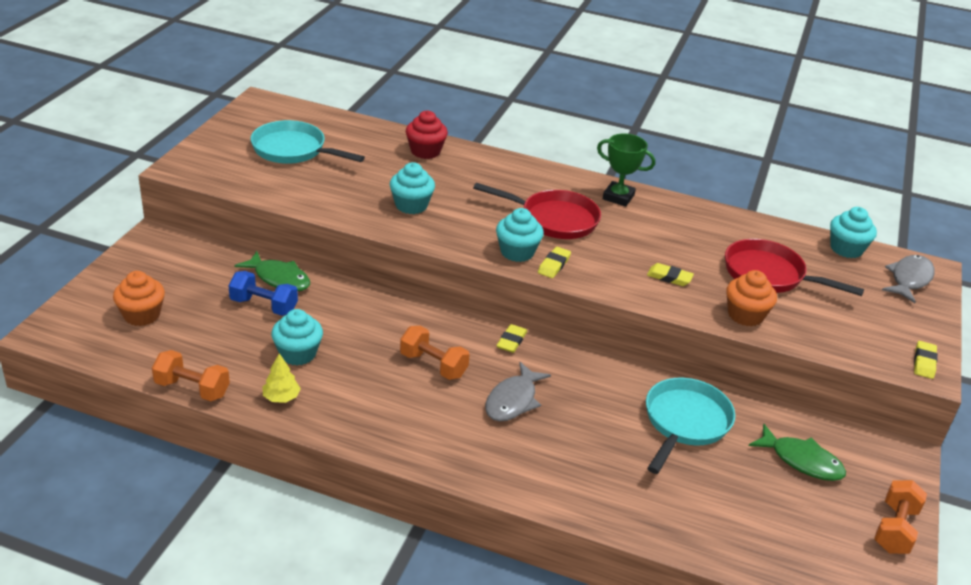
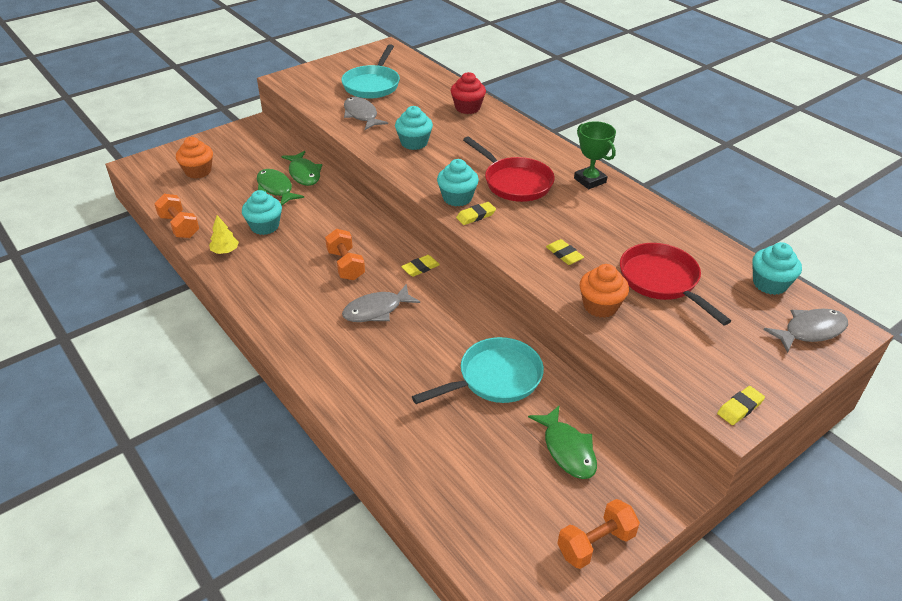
camera: 35 degrees right, 5 degrees up
blue dumbbell [228,271,298,316] -> green fish [257,169,304,205]
turquoise pan [251,120,365,164] -> turquoise pan turned 135 degrees counterclockwise [341,44,400,99]
none -> grey fish [344,97,388,130]

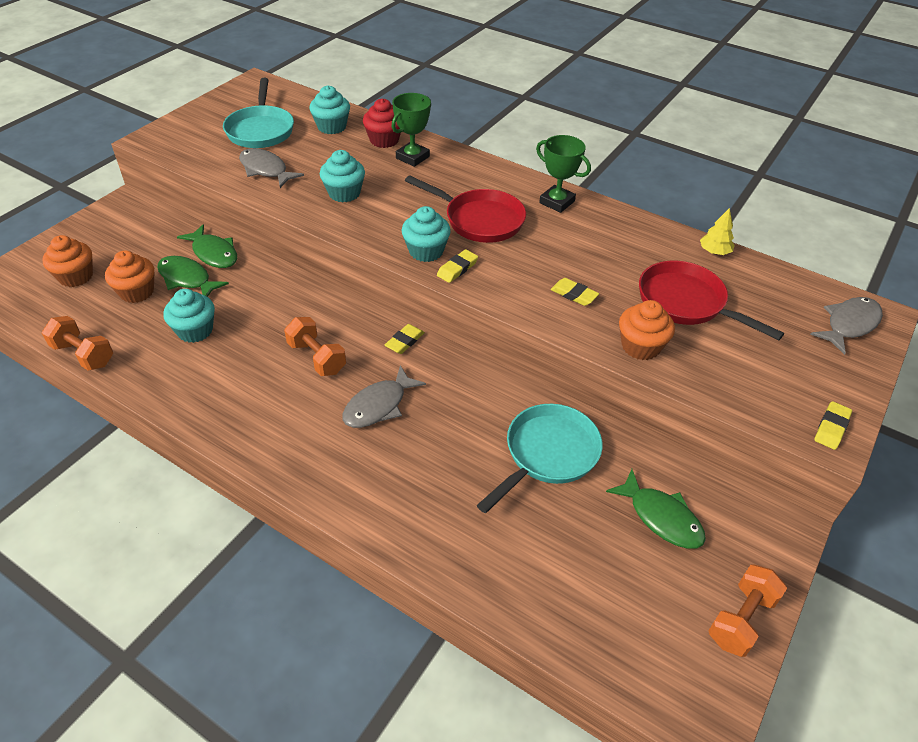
camera: 20 degrees left, 5 degrees up
yellow tree [209,215,239,254] -> yellow tree moved to [700,208,735,255]
turquoise cupcake [752,242,802,295] -> turquoise cupcake moved to [309,85,350,134]
none -> orange cupcake [105,250,155,303]
none -> green trophy [392,93,431,167]

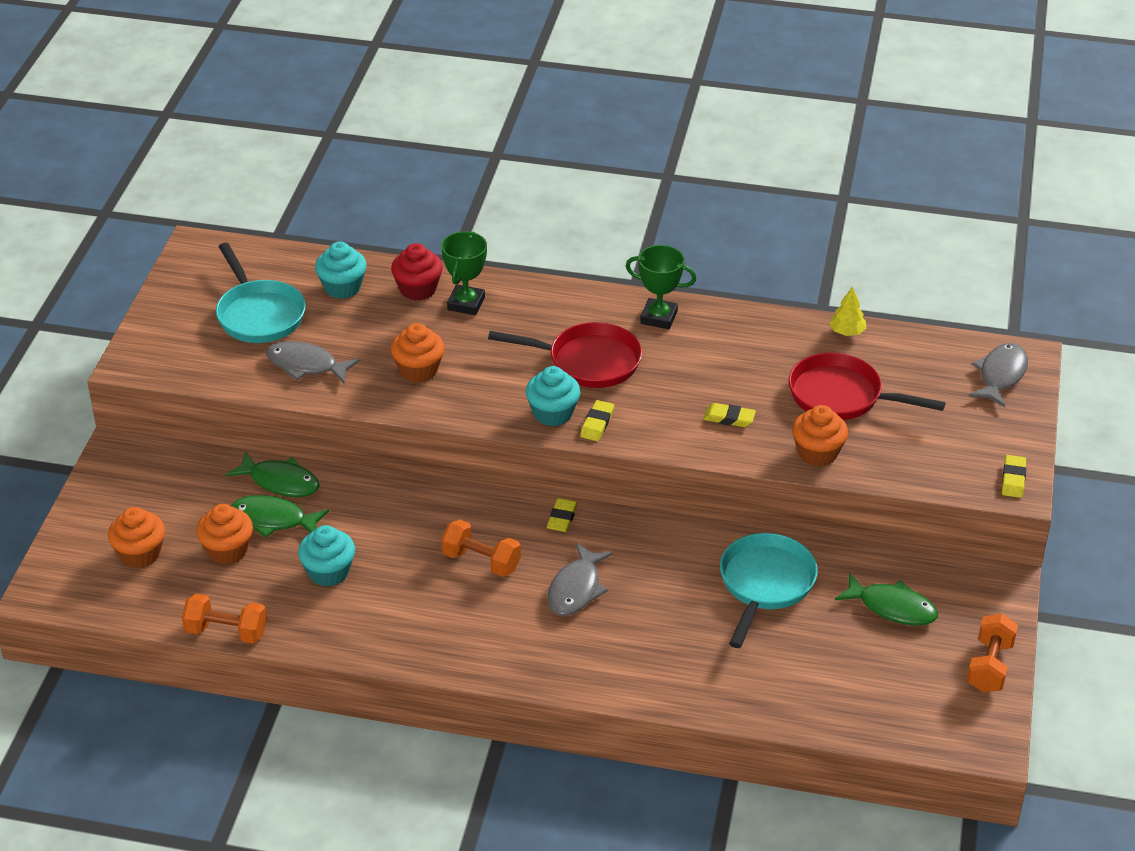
camera: 20 degrees left, 5 degrees down
turquoise cupcake [320,150,365,203] -> orange cupcake [391,323,445,383]

